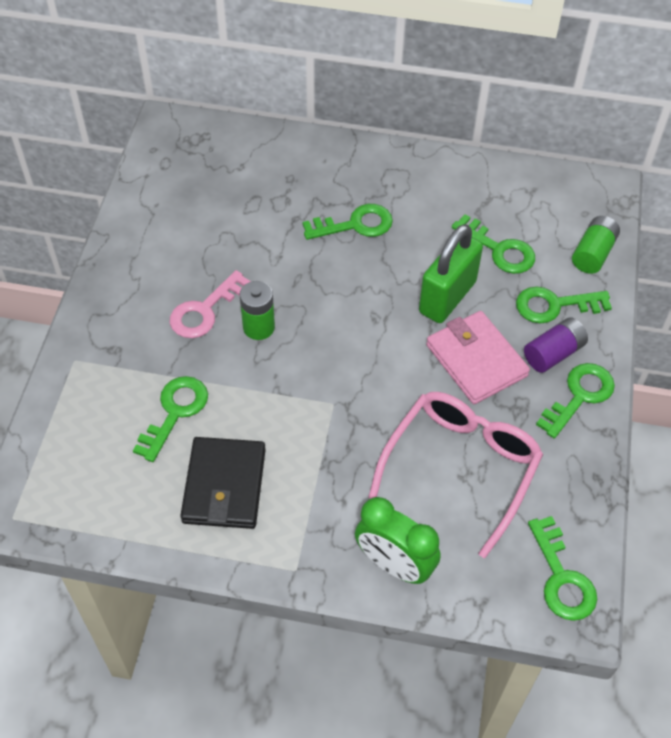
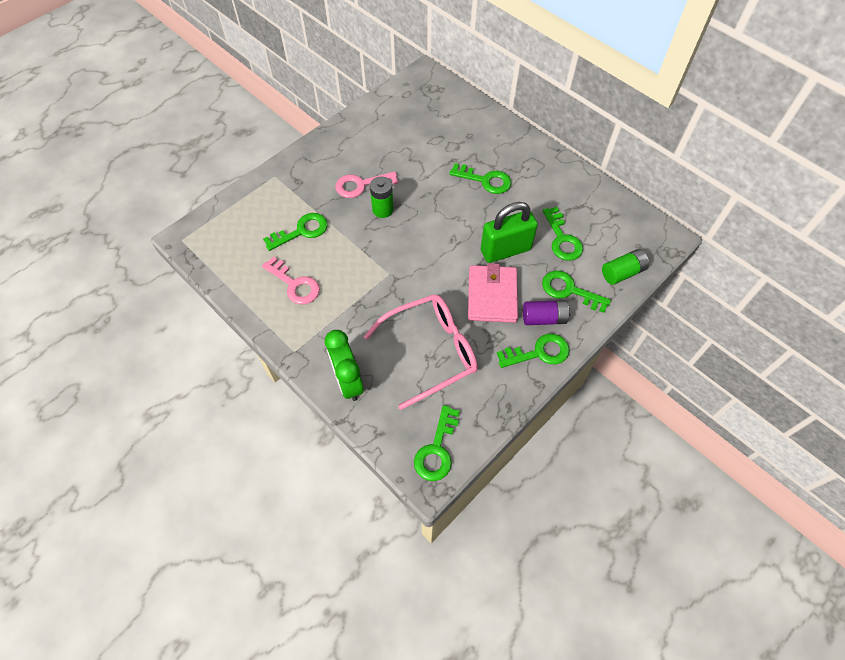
camera: 35 degrees right, 5 degrees up
black wallet [180,437,266,529] -> pink key [262,256,320,305]

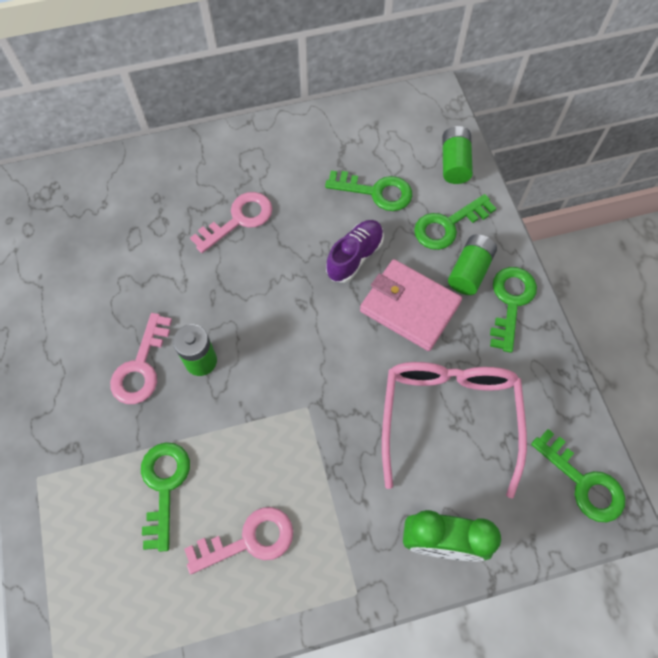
camera: 60 degrees left, 5 degrees up
green key [449,163,511,194] -> pink key [190,192,273,253]
green padlock [481,202,538,263] -> purple shoe [326,220,384,283]
purple battery [523,300,571,325] -> green battery [448,234,497,295]

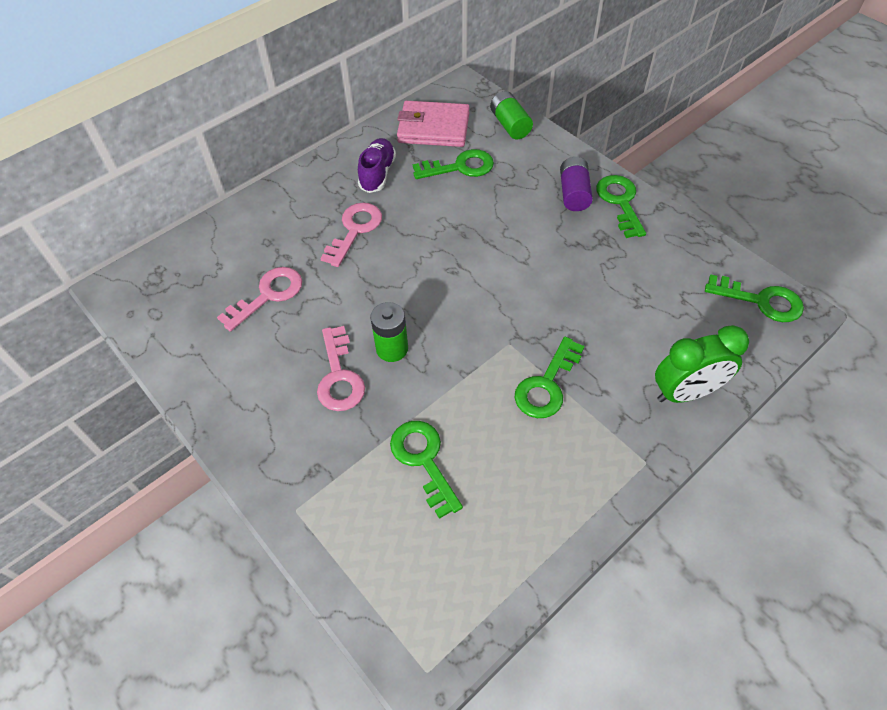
camera: 25 degrees left, 10 degrees down
pink key [184,507,293,574] -> pink key moved to [217,267,302,332]
purple shoe [326,220,384,283] -> purple shoe moved to [358,138,396,193]
pink wallet [360,259,462,351] -> pink wallet moved to [397,101,470,147]
pink glasses [382,362,527,499] -> none
green key [414,194,497,250] -> green key moved to [515,337,585,418]
green battery [448,234,497,295] -> purple battery [560,157,593,211]

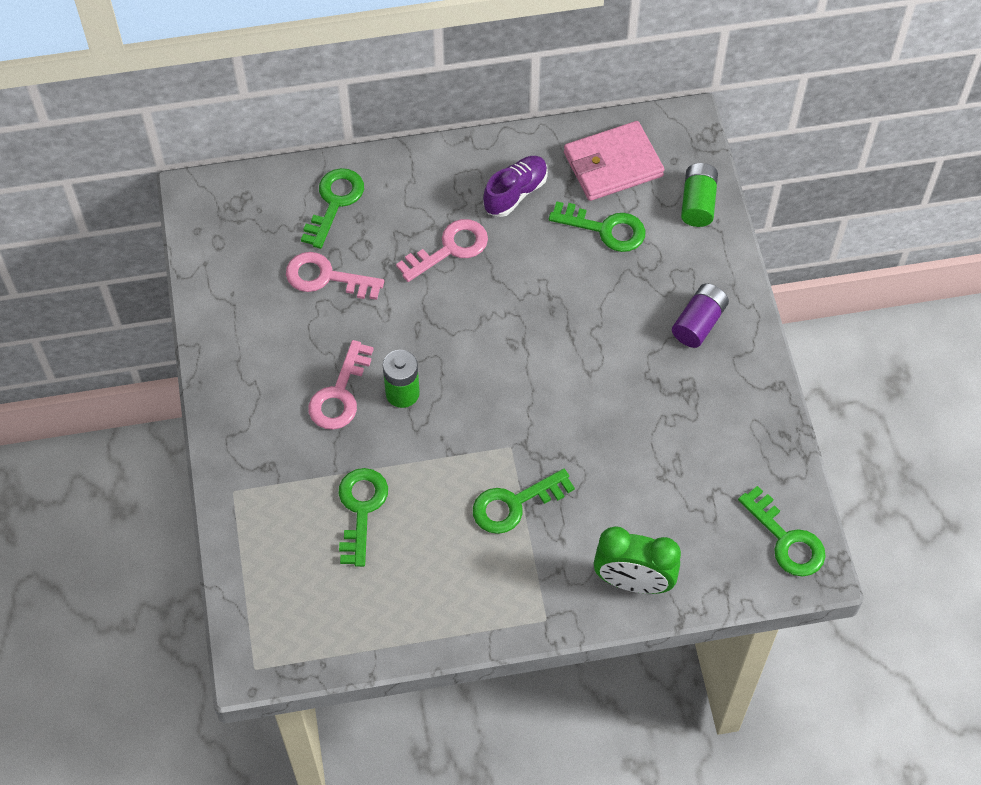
camera: 30 degrees right, 5 degrees up
pink key [217,267,302,332] -> pink key turned 150 degrees counterclockwise [286,252,384,300]
pink wallet [397,101,470,147] -> pink wallet turned 60 degrees counterclockwise [564,121,664,201]
green key [596,175,646,238] -> green key moved to [301,168,364,249]

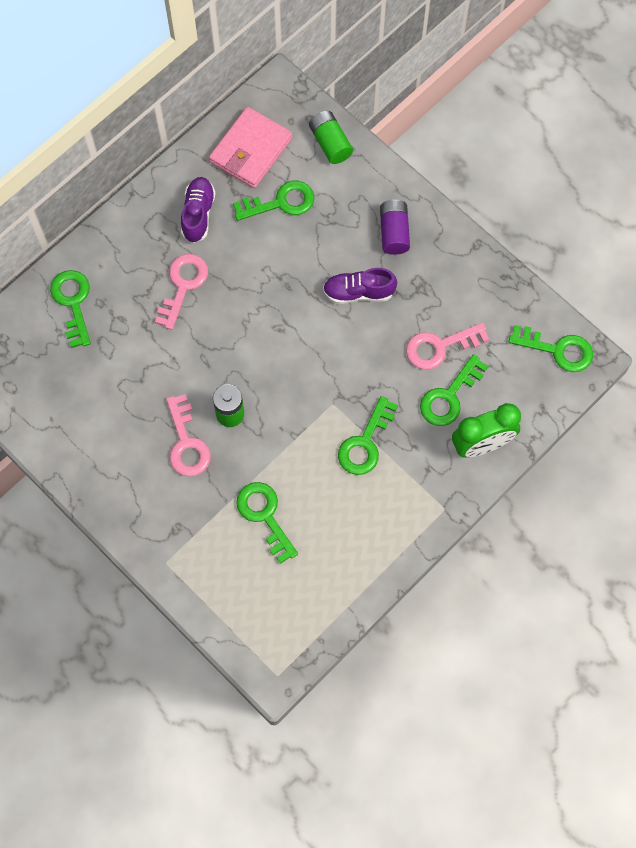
camera: 35 degrees left, 10 degrees up
pink key [286,252,384,300] -> pink key moved to [406,323,489,370]
none -> purple shoe [323,268,397,304]
none -> green key [420,354,488,426]

